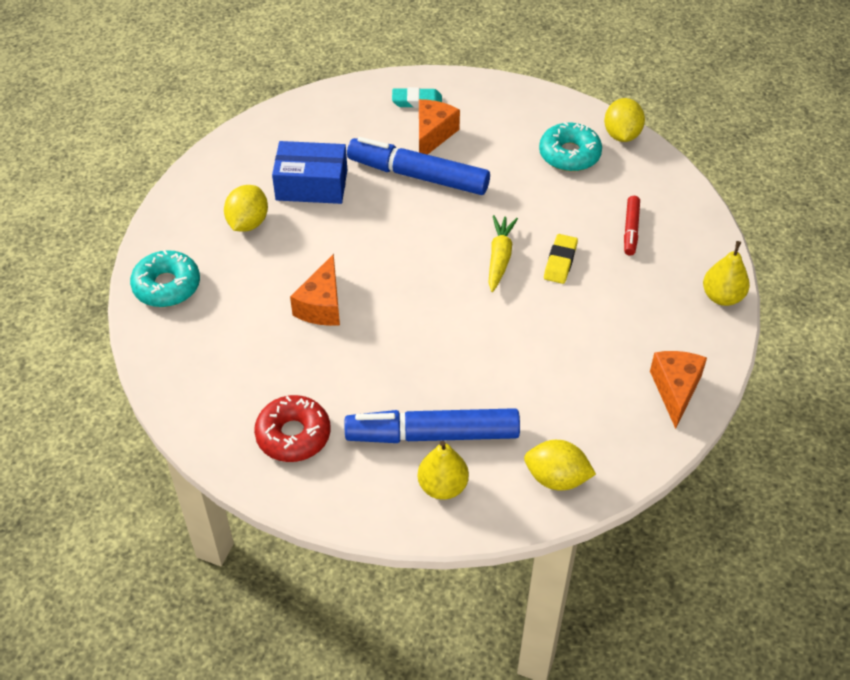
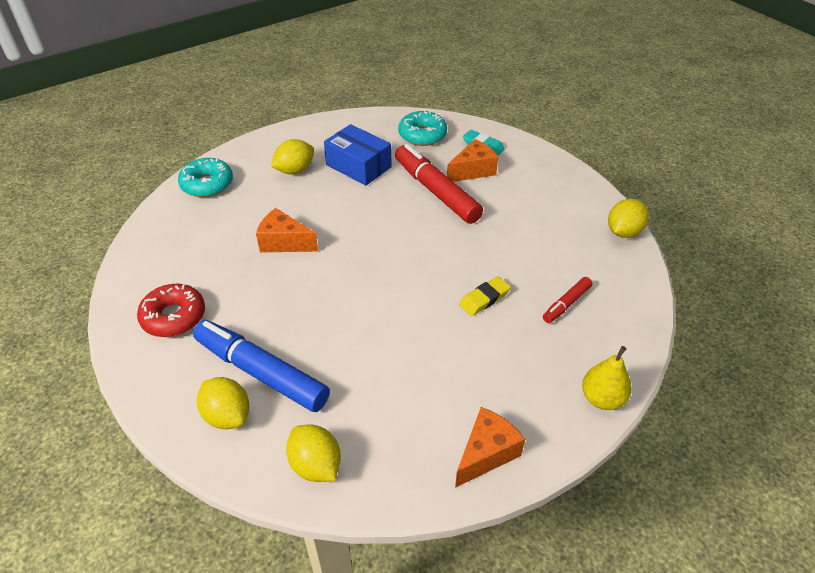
camera: 35 degrees right, 5 degrees down
orange cheese [290,254,340,326] -> orange cheese turned 60 degrees clockwise [256,208,318,252]
blue marker [347,137,490,195] -> red marker [395,144,483,224]
yellow pear [418,440,469,499] -> yellow lemon [197,377,249,429]
yellow carrot [488,215,518,292] -> none
turquoise donut [539,122,602,172] -> turquoise donut moved to [398,111,447,146]

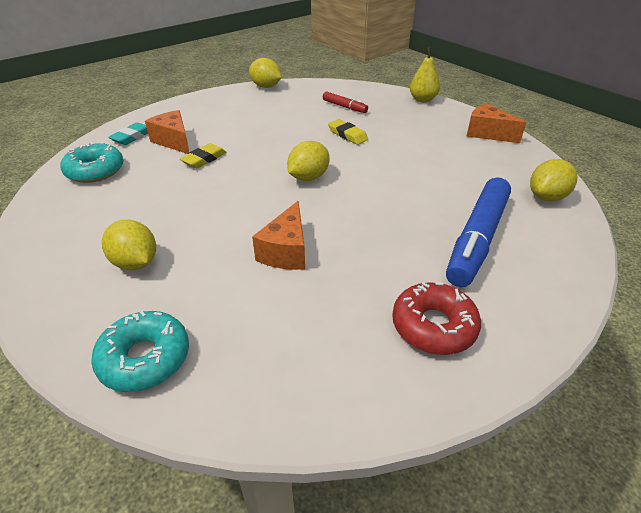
camera: 95 degrees left, 5 degrees down
yellow lemon [197,377,249,429] -> yellow lemon moved to [287,141,330,181]
blue box [324,124,392,186] -> none
red marker [395,144,483,224] -> yellow eraser [180,143,227,168]

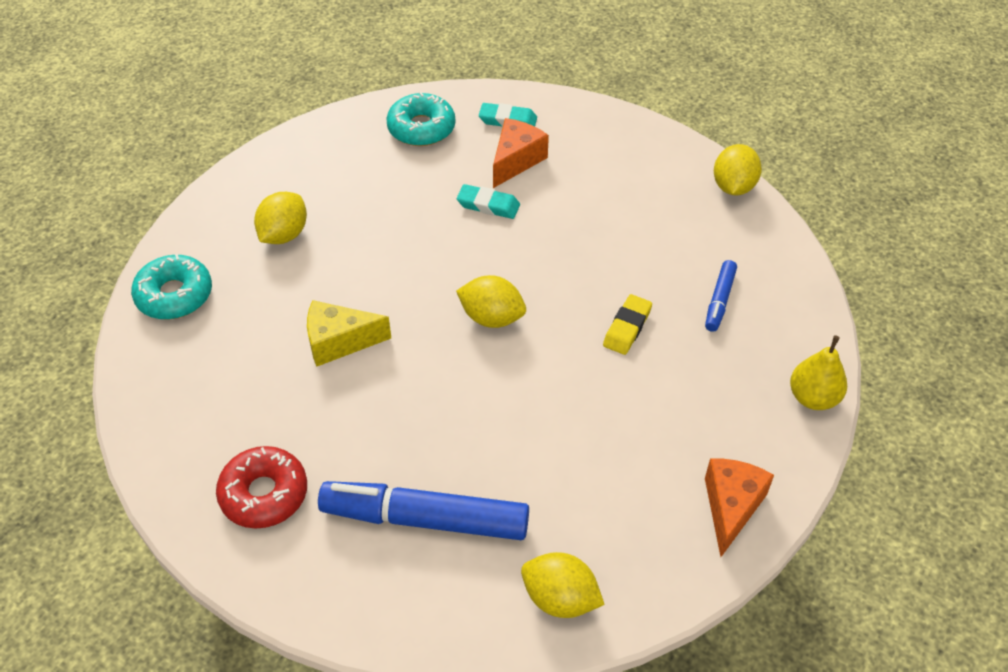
camera: 70 degrees right, 10 degrees up
yellow eraser [180,143,227,168] -> turquoise eraser [457,184,520,219]
orange cheese [252,201,305,270] -> yellow cheese [307,300,391,367]
red marker [323,92,368,113] -> blue marker [705,260,737,332]

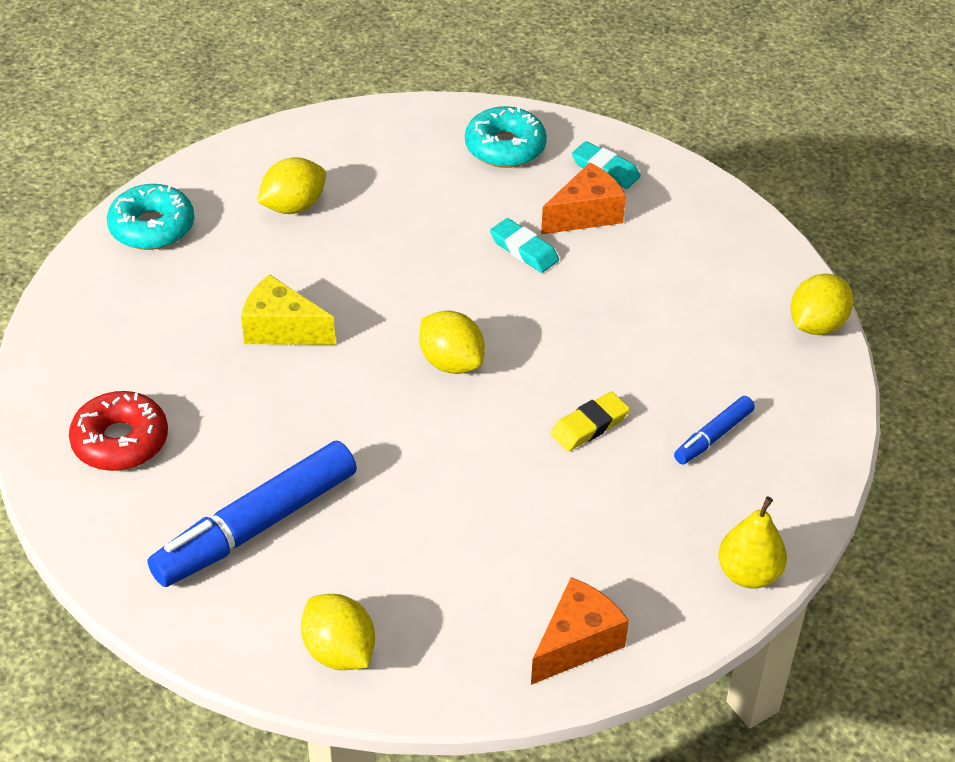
camera: 25 degrees right, 5 degrees down
blue marker [318,481,529,540] -> blue marker turned 75 degrees counterclockwise [147,441,357,587]

